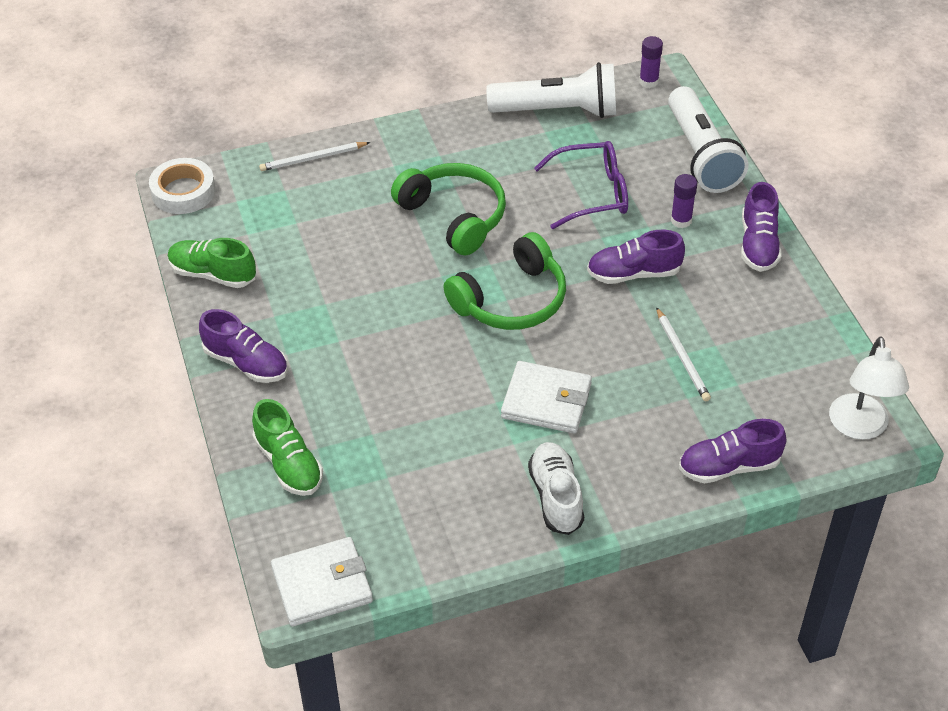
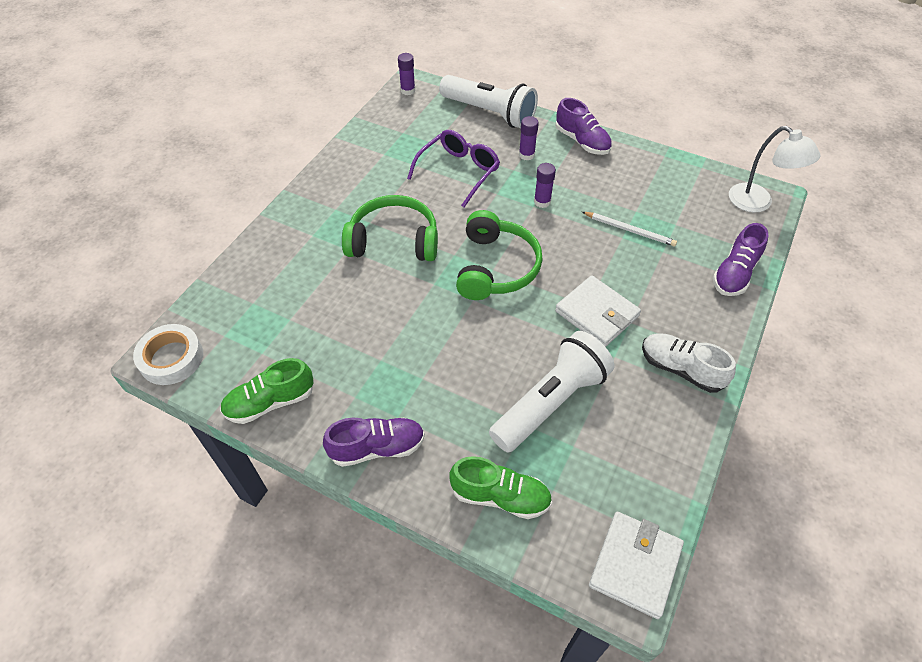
camera: 45 degrees left, 5 degrees up
white pencil [259,142,370,171] -> none
white flashlight [487,62,616,118] -> white flashlight moved to [489,331,615,453]
white wallet [501,361,592,434] -> white wallet turned 75 degrees clockwise [555,275,641,347]
purple shoe [587,230,685,284] -> purple glue stick [534,163,556,208]

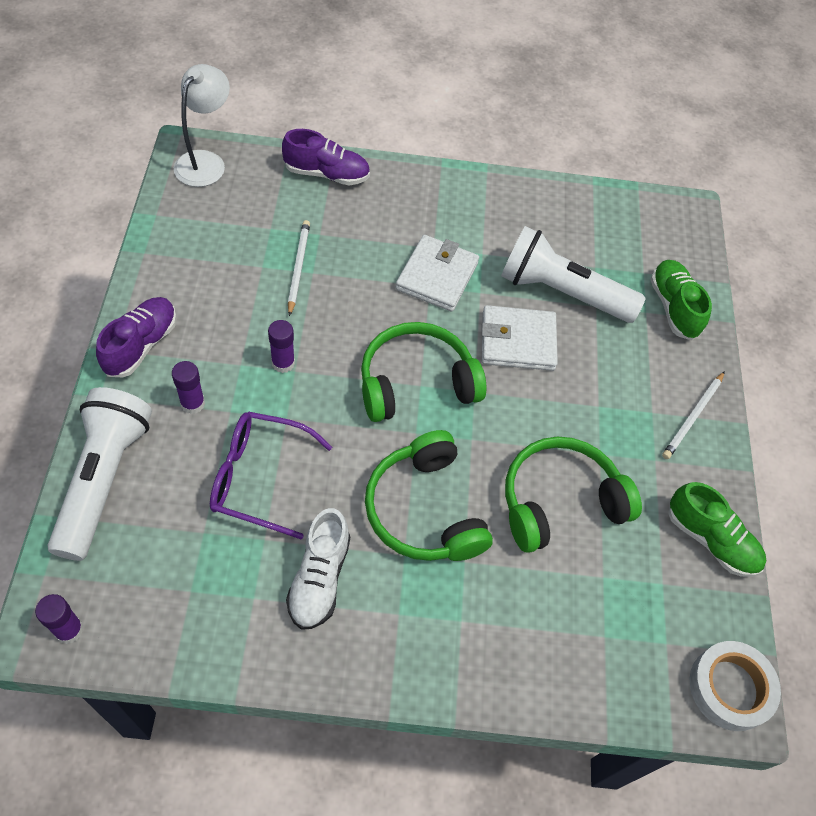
camera: 120 degrees left, 5 degrees up
purple shoe [323,417,425,467] -> white pencil [662,371,725,459]
white wallet [589,512,684,619] -> white wallet moved to [482,305,558,371]
white shoe [642,334,736,393] -> white shoe moved to [286,508,350,630]
none -> green headphones [505,436,642,553]

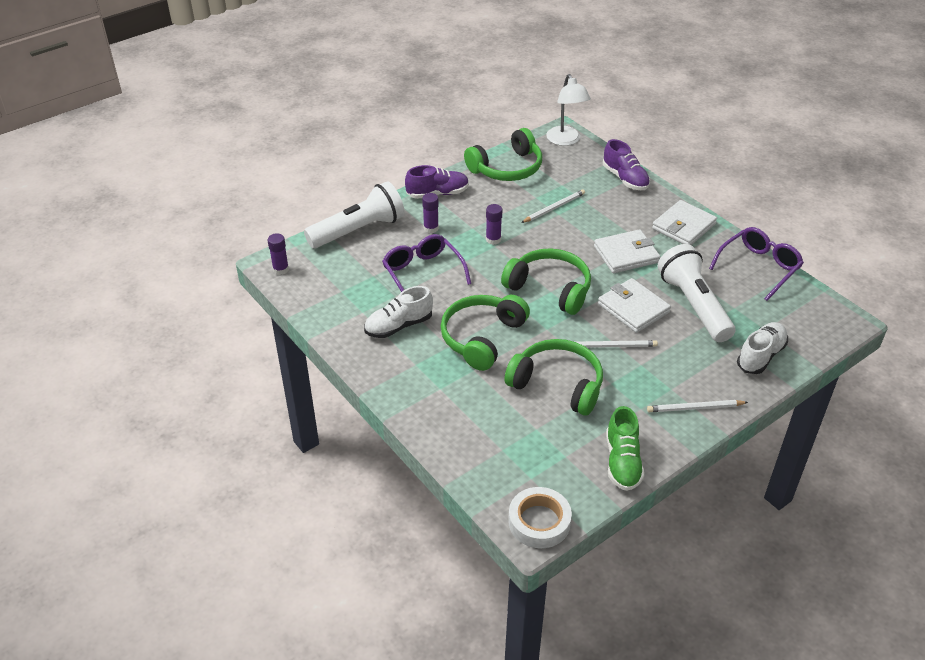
camera: 55 degrees right, 15 degrees down
white lamp [174,64,230,187] -> white lamp turned 90 degrees clockwise [546,74,591,146]
green shoe [650,260,712,340] -> white shoe [737,322,788,374]
none -> green headphones [464,128,542,181]
none -> white pencil [577,340,658,348]
none -> white wallet [652,200,717,245]
none -> purple glasses [709,227,804,301]

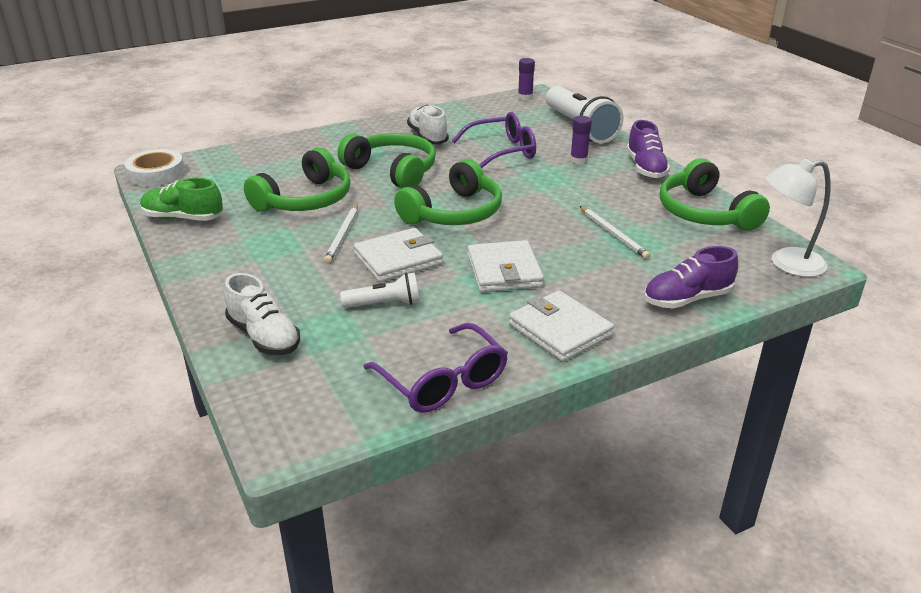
camera: 100 degrees right, 10 degrees down
purple glue stick [486,204,502,245] -> none
white pencil [647,400,748,412] -> none
white flashlight [658,244,735,342] -> white flashlight [340,273,420,308], size x0.52

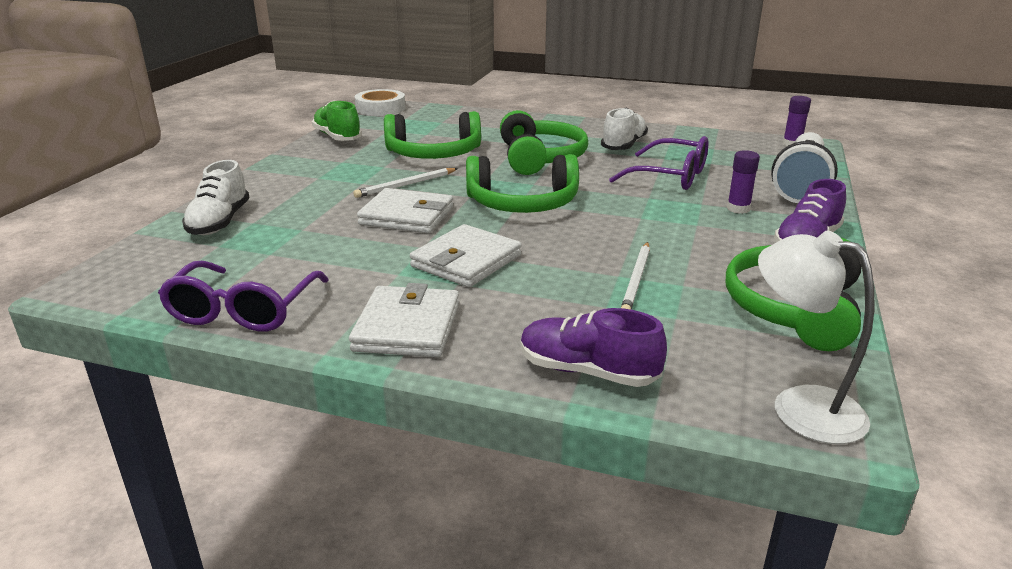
camera: 45 degrees right, 5 degrees down
white flashlight [340,273,420,308] -> none

